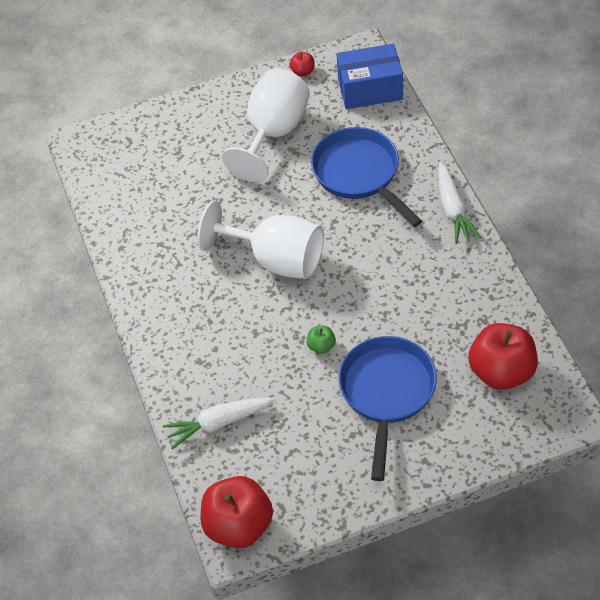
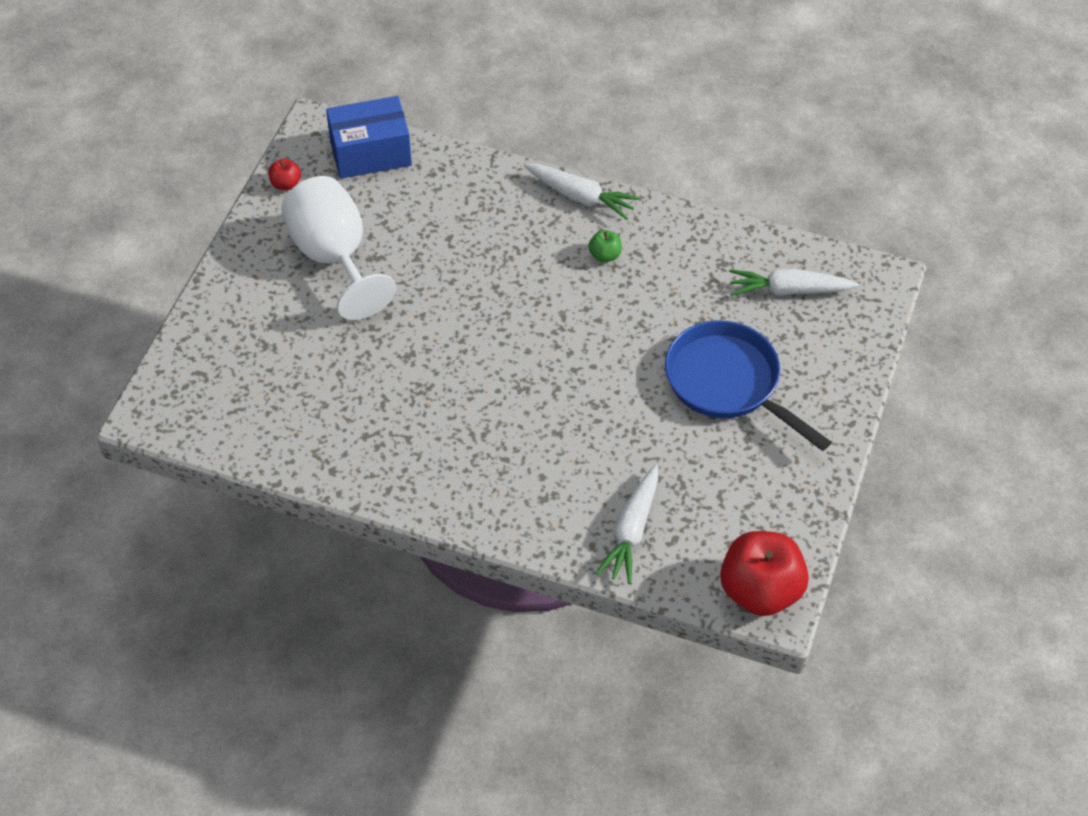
camera: 55 degrees left, 0 degrees up
white goblet [197,201,324,279] -> none
green apple [306,326,336,354] -> green apple moved to [588,230,622,262]
blue pan [311,127,422,227] -> none
blue box [337,44,403,109] -> blue box turned 45 degrees clockwise [326,96,412,179]
red apple [468,323,538,390] -> white carrot [729,269,859,296]

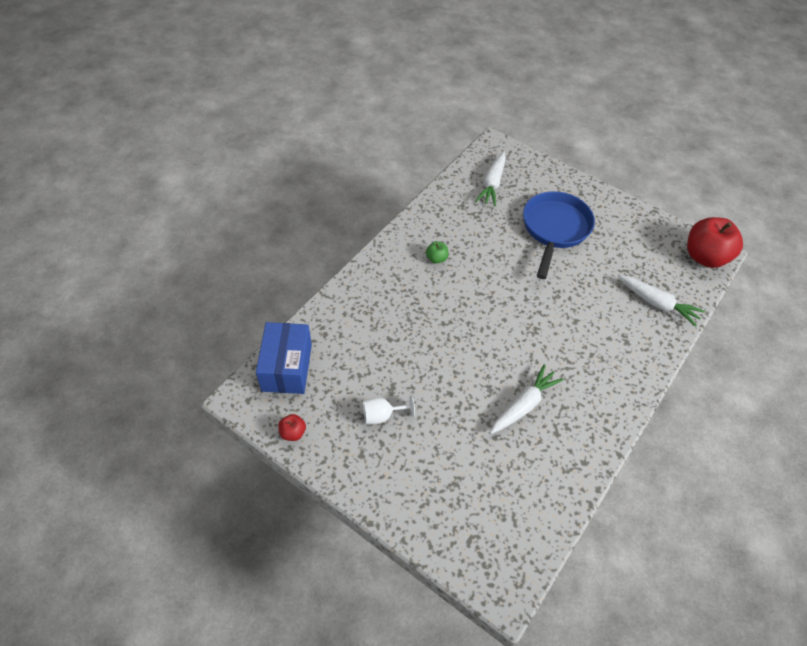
camera: 75 degrees left, 0 degrees up
white goblet [281,176,397,320] -> white goblet [363,395,415,424], size x0.45
white carrot [524,164,640,220] -> white carrot moved to [490,364,564,434]
blue pan [665,320,832,451] -> blue pan turned 135 degrees clockwise [523,191,595,279]

